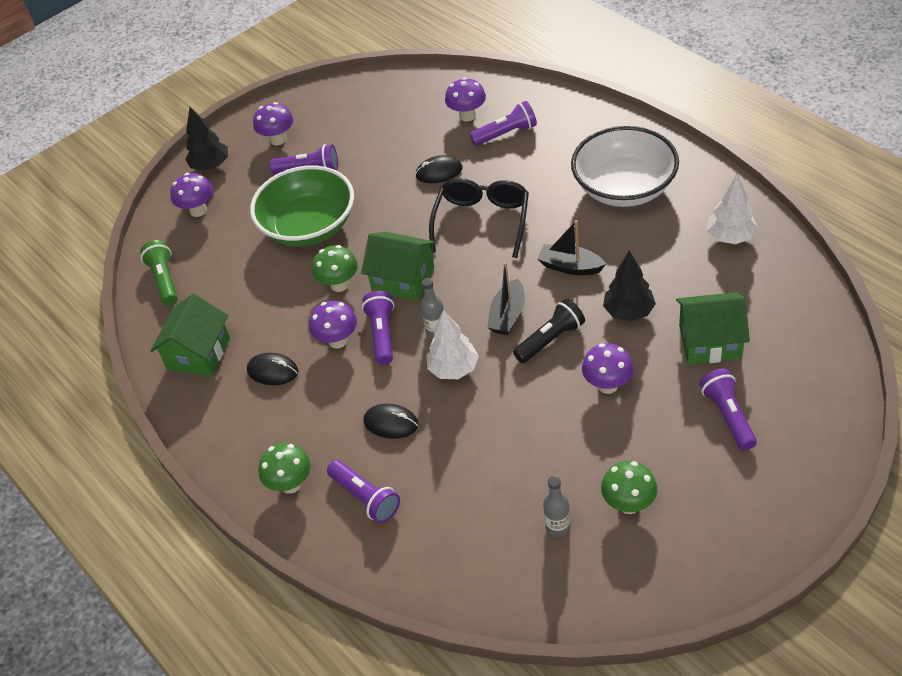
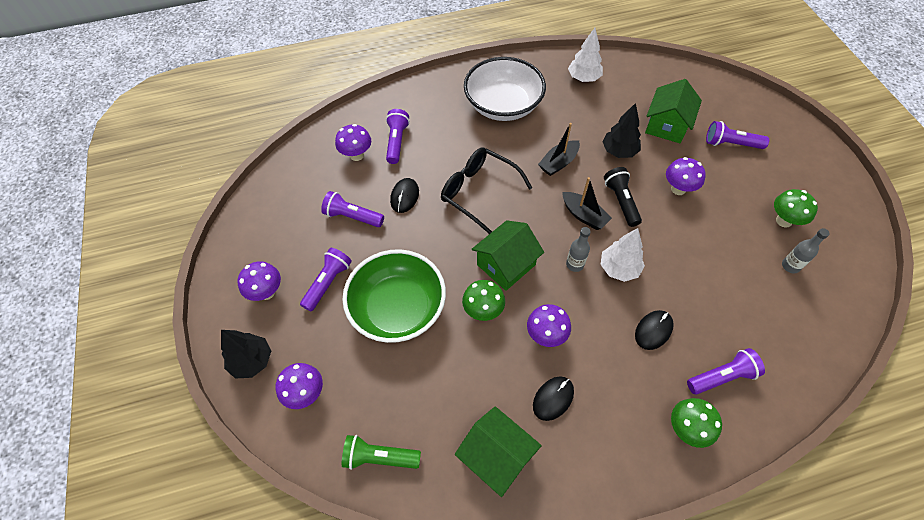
camera: 70 degrees left, 10 degrees up
purple flashlight [362,291,394,365] -> purple flashlight moved to [321,191,384,227]

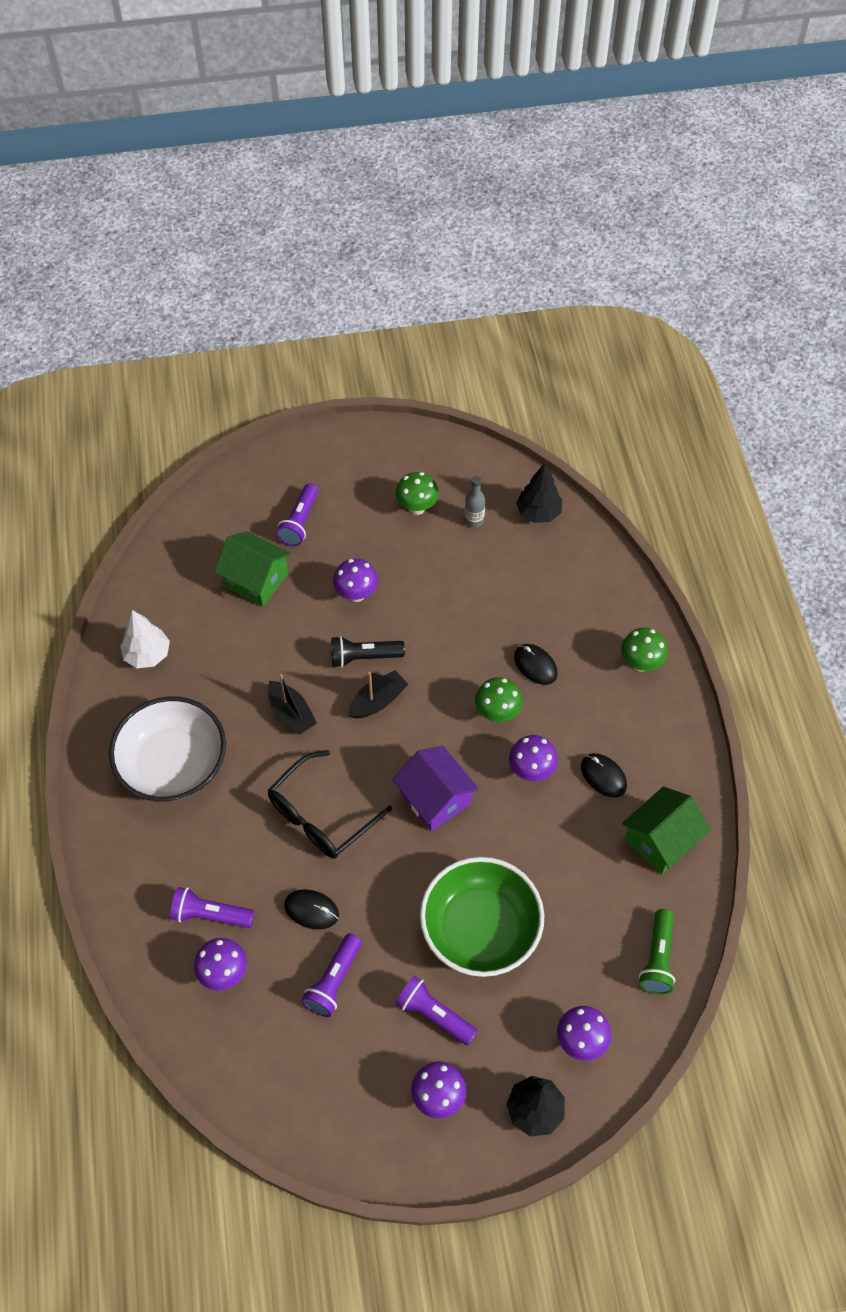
camera: 85 degrees left, 0 degrees up
green mushroom [462,280,505,321] -> green mushroom moved to [475,677,523,722]
green house [472,220,544,291] -> purple house [393,746,479,831]
grey bottle [566,227,591,272] -> none
white tree [601,228,645,282] -> none
black tree [602,103,641,158] -> black tree moved to [516,464,562,523]
purple flashlight [687,348,765,395] -> none

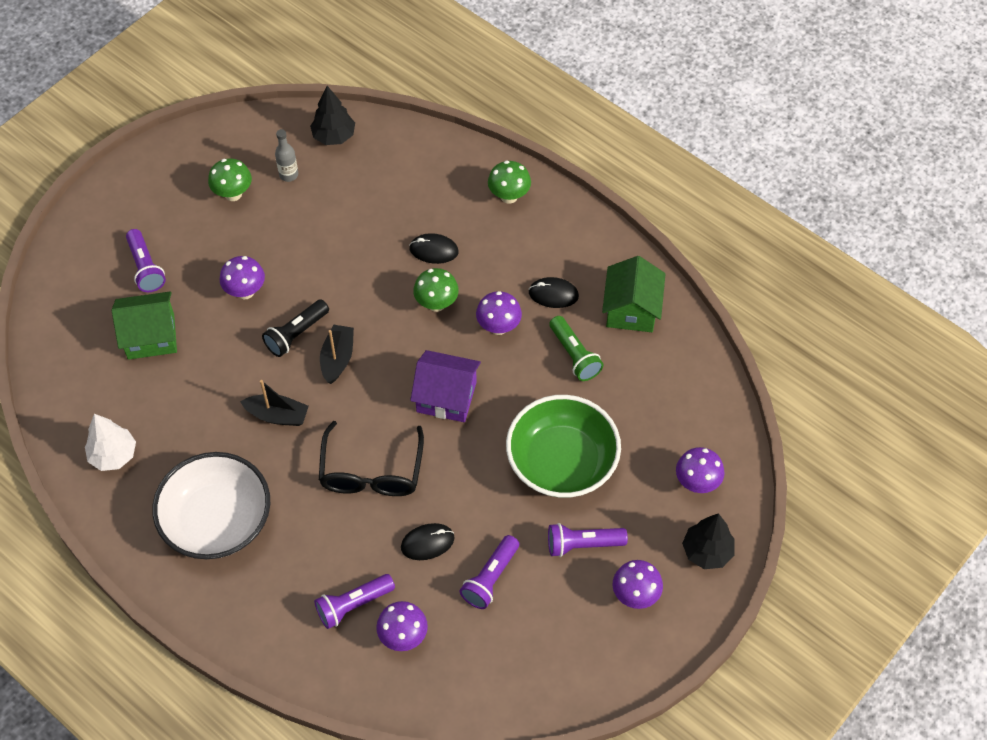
camera: 40 degrees left, 0 degrees up
purple flashlight [301,934,362,1017] -> purple flashlight turned 45 degrees clockwise [460,535,519,609]
green flashlight [639,909,675,994] -> green flashlight moved to [549,316,603,381]

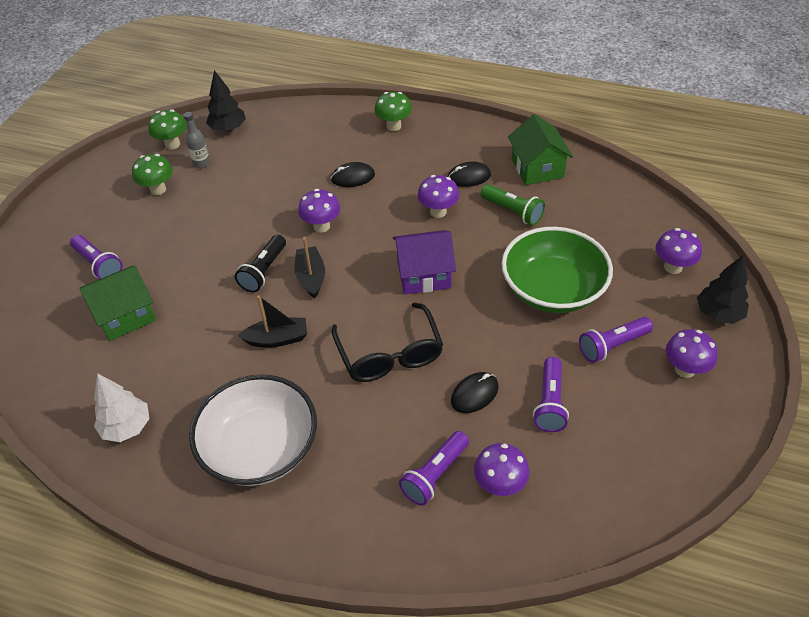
camera: 20 degrees left, 10 degrees down
purple mushroom [220,256,265,299] -> purple mushroom moved to [298,189,340,233]
green mushroom [413,268,459,312] -> green mushroom moved to [148,109,187,149]

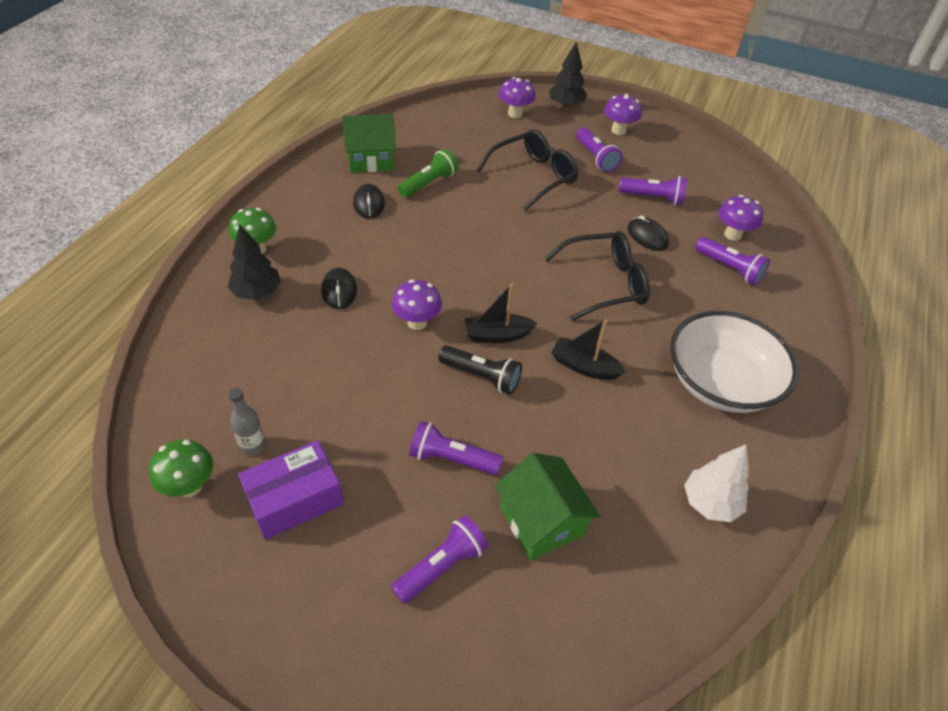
camera: 90 degrees left, 0 degrees up
green mushroom [132,154,173,195] -> purple box [238,440,344,540]
black tree [206,70,246,132] -> black tree moved to [228,224,281,300]
black boat [238,296,307,348] -> black boat turned 60 degrees counterclockwise [551,319,626,380]
purple house [393,230,456,294] -> none
purple mushroom [417,175,459,218] -> none
green bowl [501,227,613,313] -> black glasses [476,129,579,211]
none -> purple flashlight [409,421,503,475]

